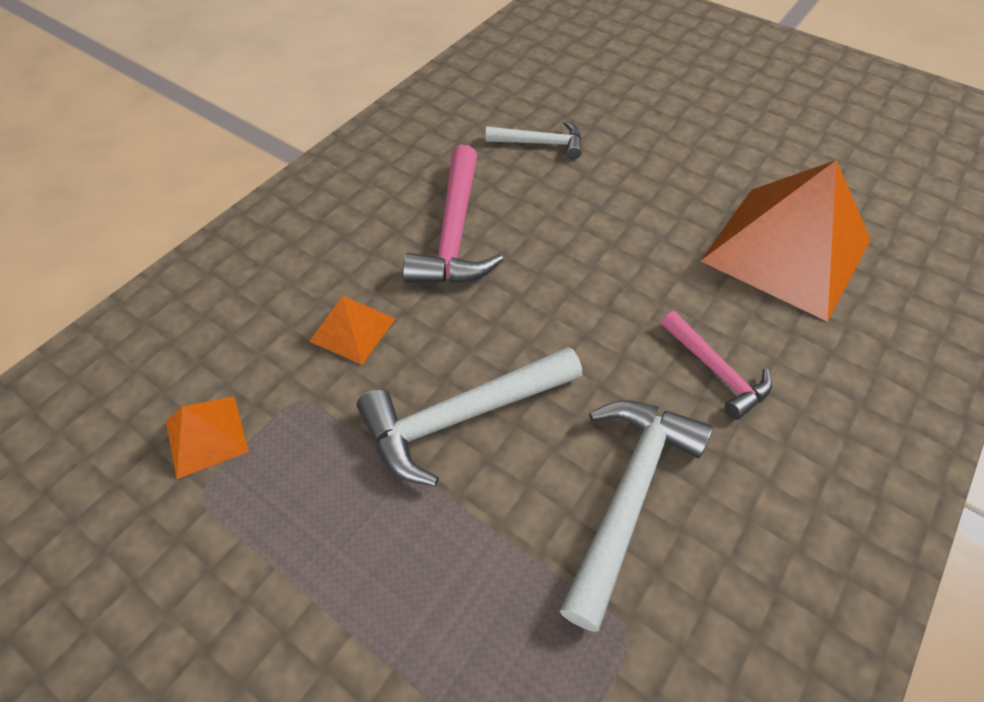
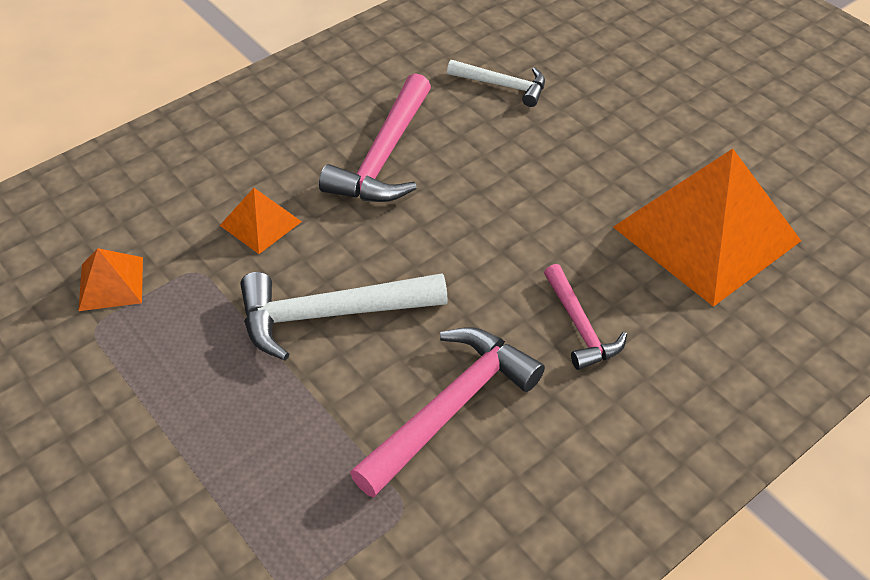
camera: 15 degrees right, 5 degrees down
white hammer [560,400,713,632] -> pink hammer [350,327,545,498]

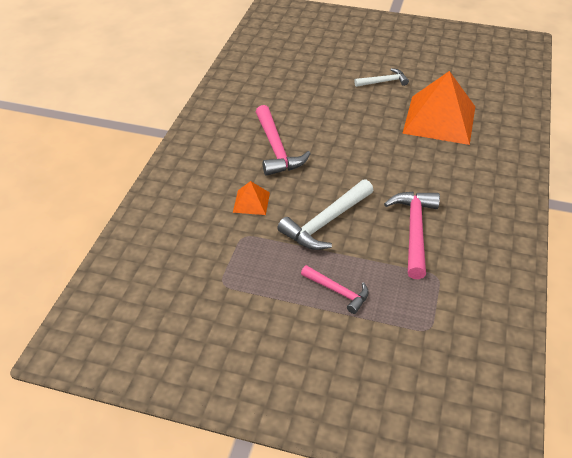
camera: 35 degrees left, 5 degrees down
orange pyramid [78,248,143,311] -> none
white hammer [447,60,545,107] -> white hammer moved to [354,68,409,87]
pink hammer [544,264,627,370] -> pink hammer moved to [301,265,369,314]

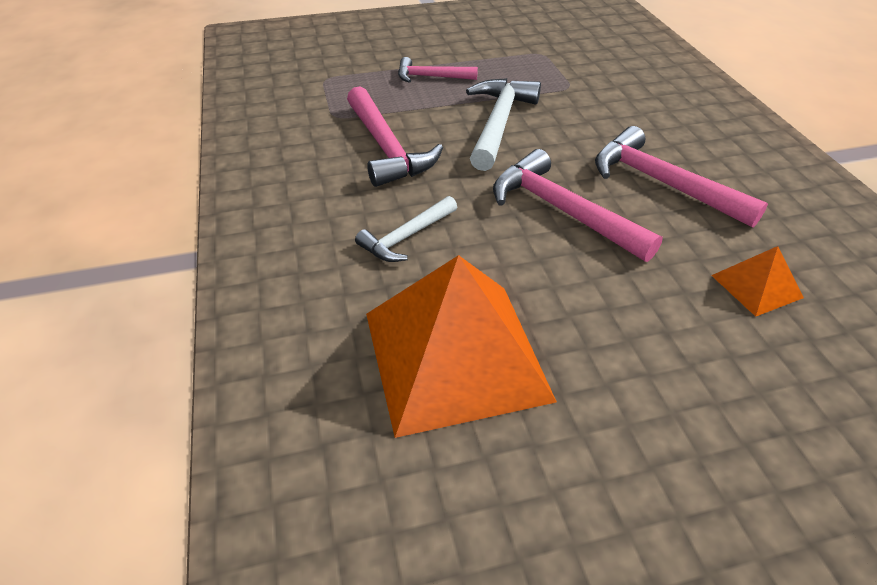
camera: 150 degrees right, 0 degrees up
orange pyramid [233,181,270,215] -> orange pyramid moved to [711,246,804,317]
white hammer [354,68,409,87] -> white hammer moved to [355,196,457,262]
none -> pink hammer [493,149,663,262]

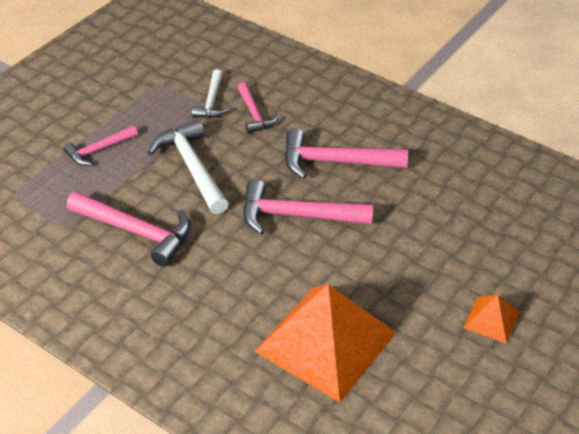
camera: 40 degrees left, 0 degrees up
white hammer [355,196,457,262] -> white hammer moved to [192,70,229,118]
orange pyramid [711,246,804,317] -> orange pyramid moved to [463,295,520,344]
none -> pink hammer [237,82,279,133]

